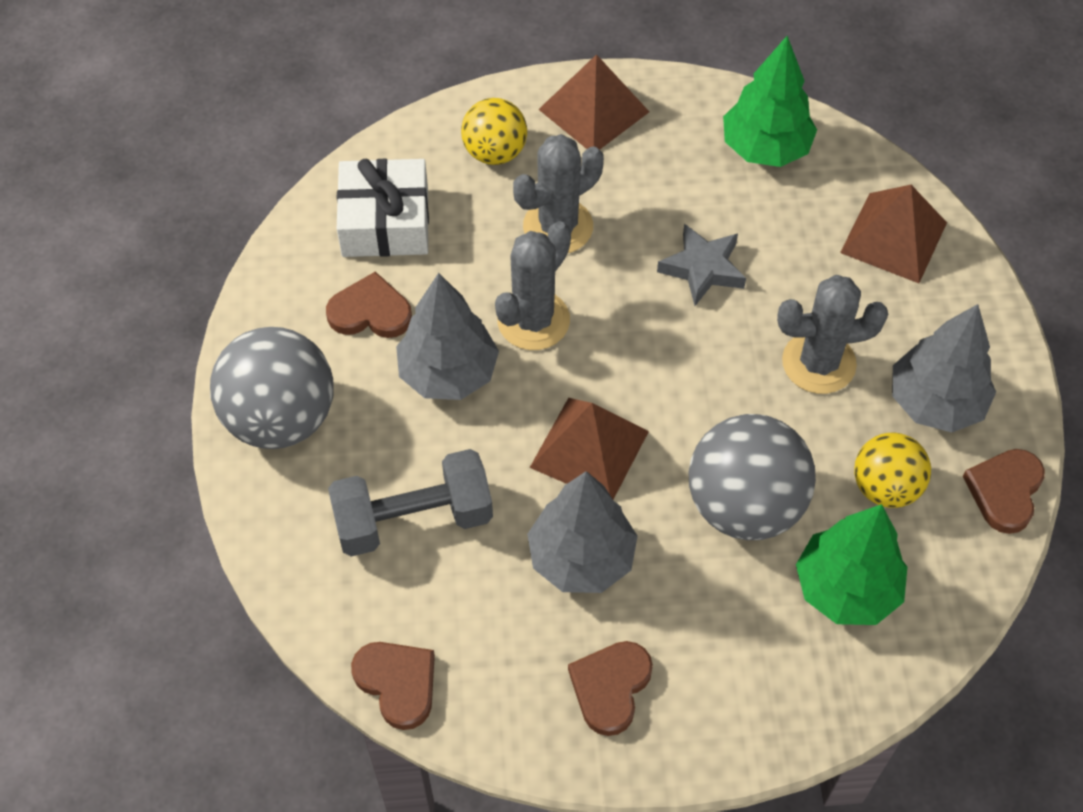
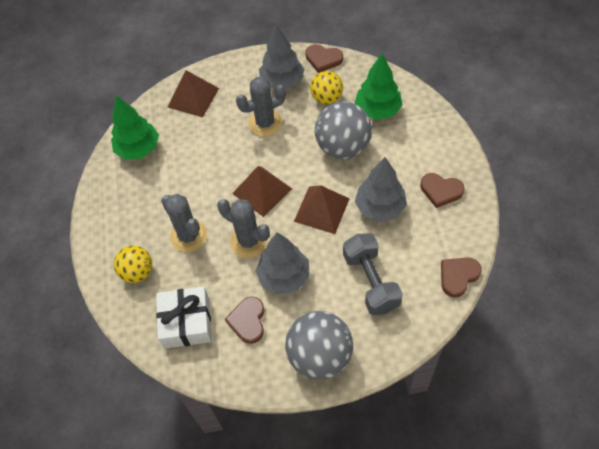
camera: 90 degrees left, 0 degrees up
brown pyramid [538,54,649,150] -> brown pyramid moved to [232,166,292,217]
grey star [657,223,746,306] -> none
grey cactus [777,275,888,394] -> grey cactus turned 75 degrees clockwise [236,76,286,137]

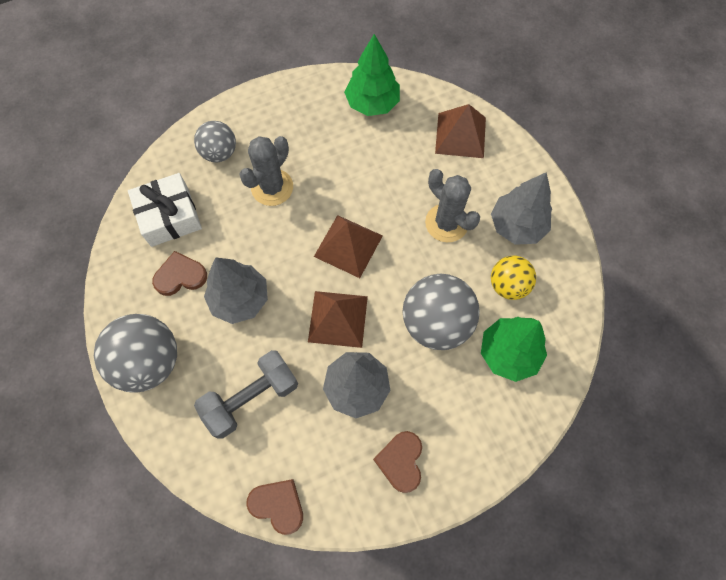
camera: 70 degrees right, 10 degrees up
yellow ball [114,245,152,283] -> grey ball [194,121,236,162]
grey cactus [217,199,270,258] -> none
brown heart [306,44,343,73] -> none

